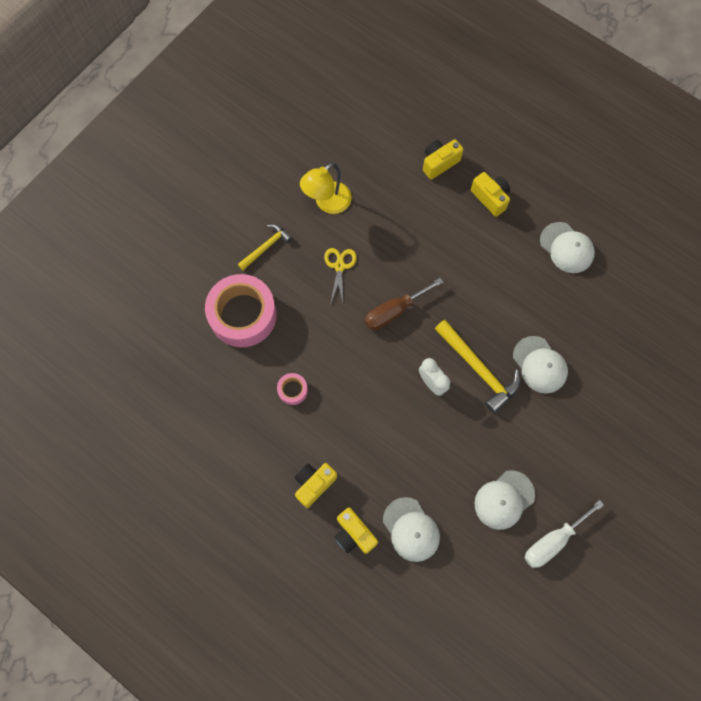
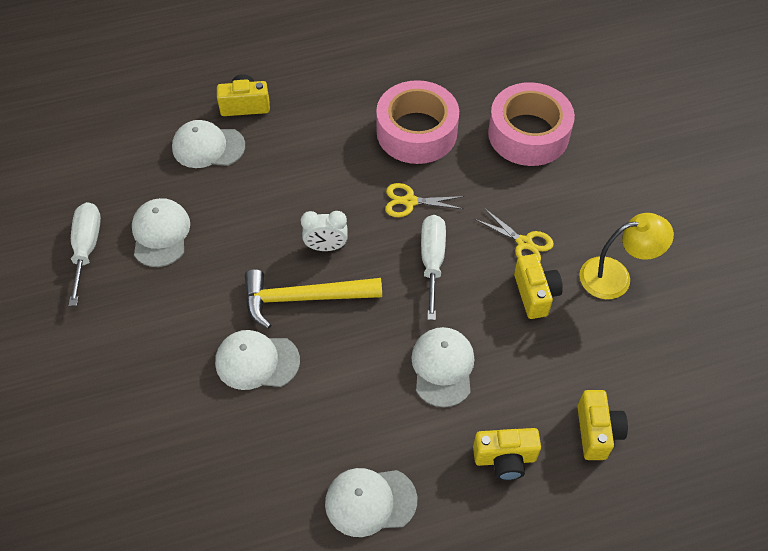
camera: 125 degrees right, 15 degrees down
yellow hammer [238,224,292,270] -> none
pink tape [277,373,308,405] -> pink tape [376,80,459,164], size x2.32
yellow camera [294,463,337,508] -> yellow camera moved to [514,254,563,319]
yellow lamp [300,163,352,214] -> yellow lamp turned 90 degrees clockwise [579,213,674,299]
brown screwdriver [365,278,443,330] -> white screwdriver [421,215,446,320]
none -> yellow scissors [385,183,464,217]
none -> white cap [411,327,474,407]

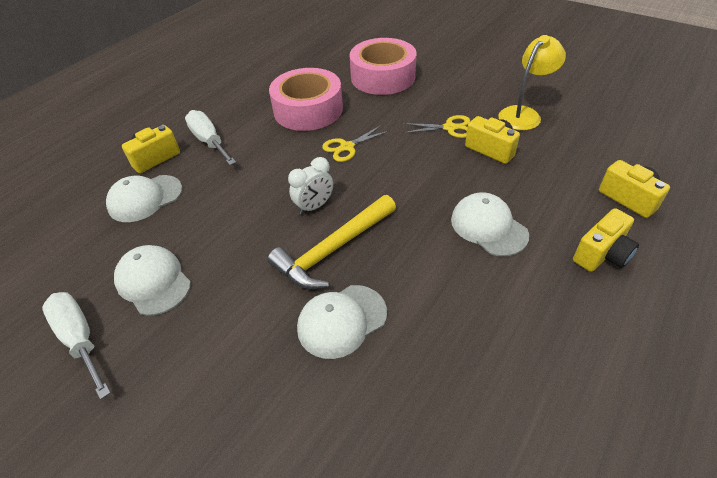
camera: 35 degrees left, 10 degrees down
white cap [325,468,417,537] -> none
white screwdriver [421,215,446,320] -> white screwdriver moved to [185,110,236,165]

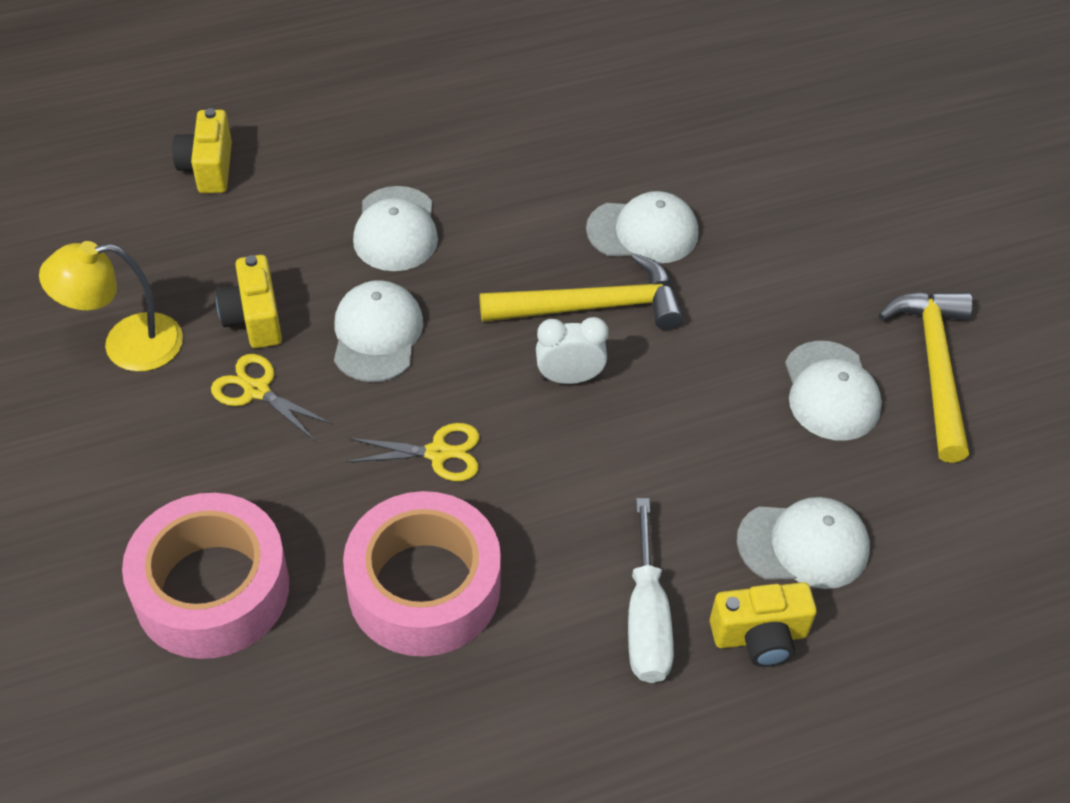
camera: 150 degrees left, 5 degrees up
white screwdriver [42,292,111,400] -> yellow hammer [879,292,973,463]
yellow camera [573,208,639,272] -> none
none -> white cap [334,280,423,382]

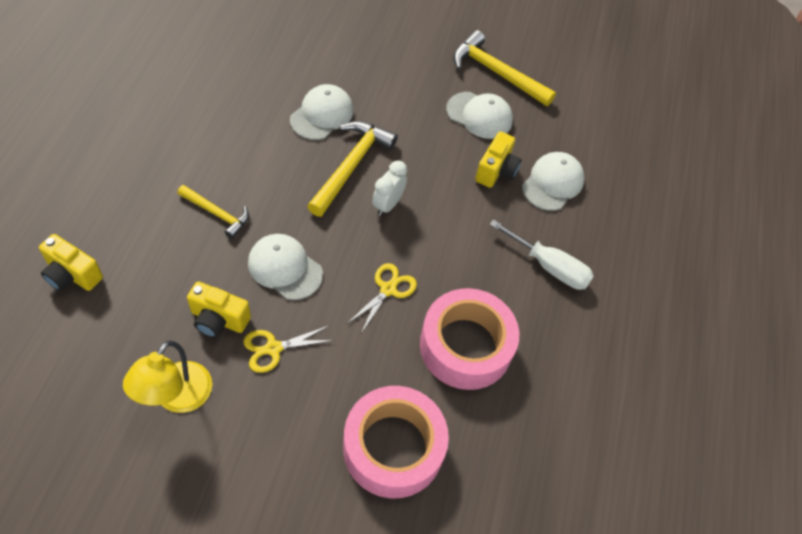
camera: 60 degrees left, 5 degrees up
white cap [353,186,438,271] -> yellow hammer [177,185,249,239]
yellow camera [710,582,817,667] -> yellow camera moved to [475,131,521,188]

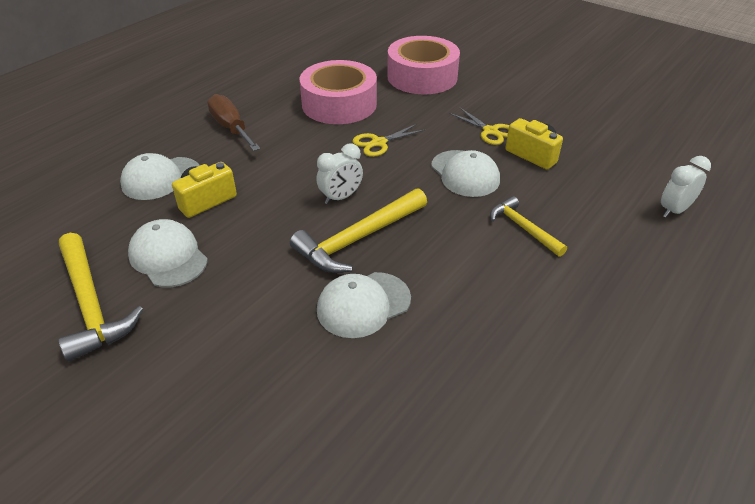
camera: 150 degrees left, 15 degrees down
yellow camera [39,234,103,291] -> white clock [661,156,711,218]
yellow lamp [123,341,212,413] -> none
yellow scissors [243,325,335,373] -> yellow scissors turned 45 degrees clockwise [449,107,509,145]
white screwdriver [489,220,594,290] -> brown screwdriver [207,94,260,151]

